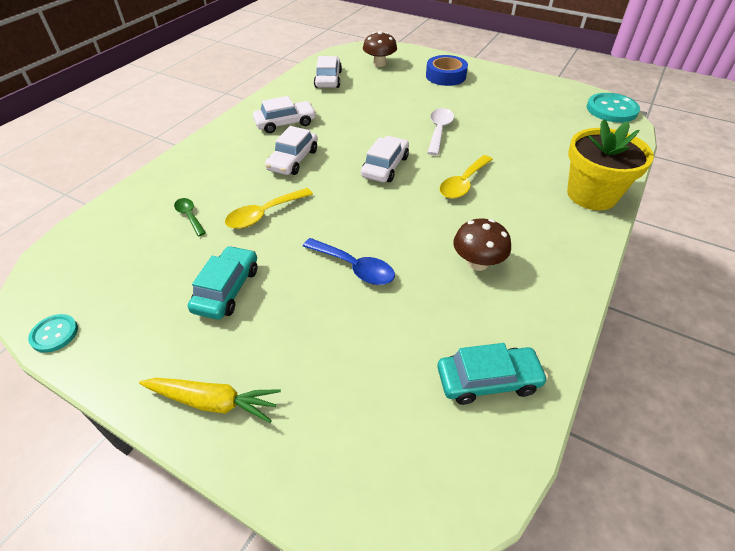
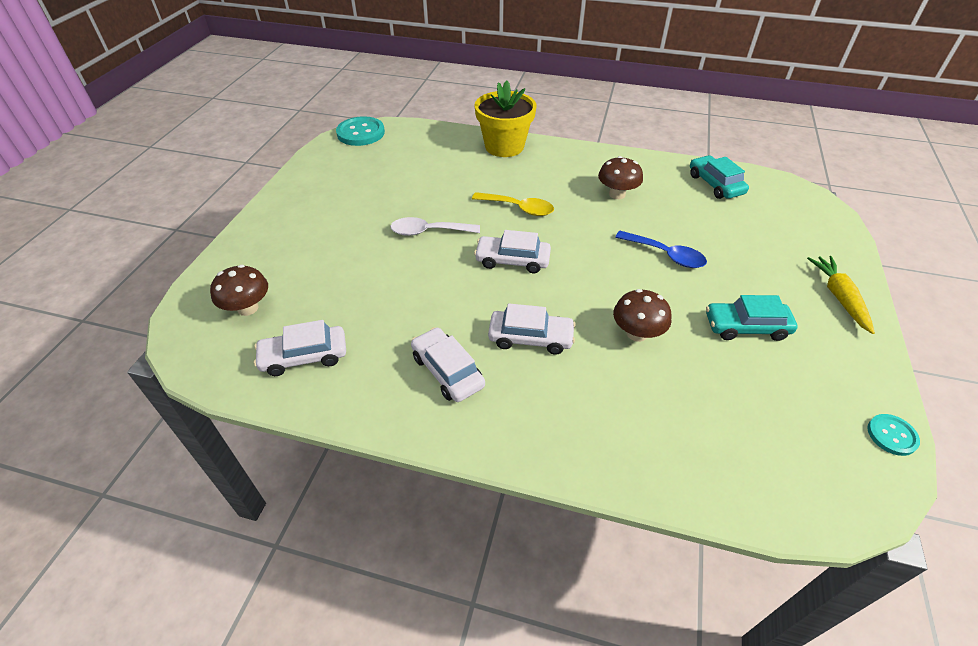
camera: 105 degrees left, 0 degrees up
green spoon [174,198,206,236] -> none
yellow spoon [225,188,313,229] -> brown mushroom [613,289,671,342]
blue spoon [303,238,395,285] -> blue spoon turned 105 degrees clockwise [615,231,707,268]
blue tape [426,55,468,86] -> none

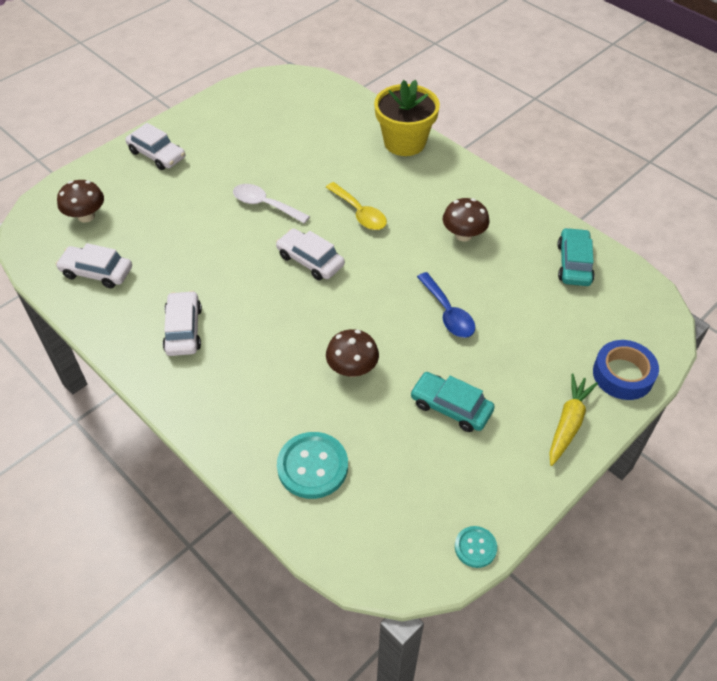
camera: 30 degrees right, 5 degrees up
turquoise button [336,116,385,146] -> turquoise button moved to [277,432,348,499]
white car [488,303,576,355] -> white car moved to [125,123,185,170]
none -> blue tape [593,340,659,400]

